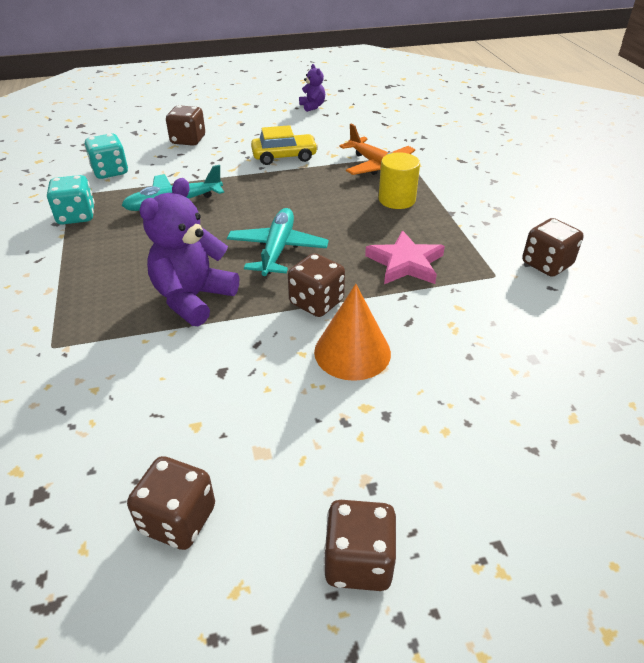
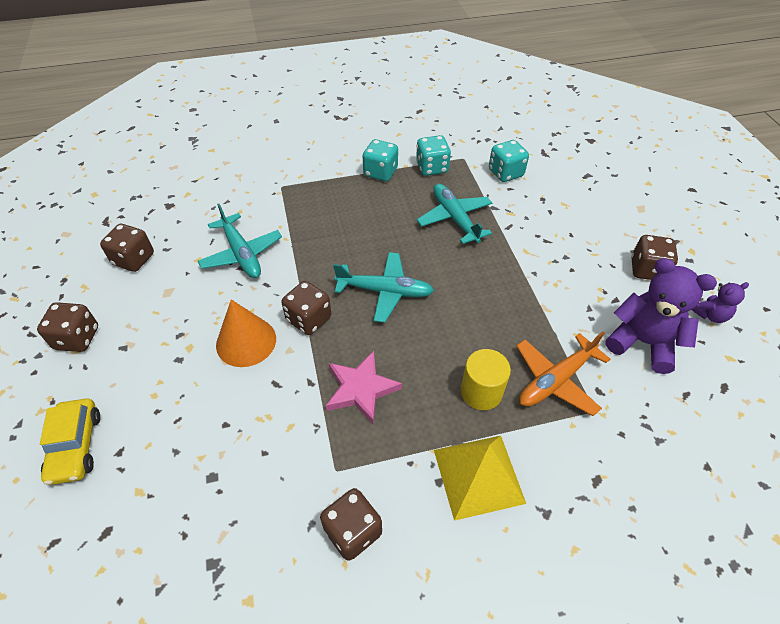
camera: 90 degrees right, 10 degrees up
purple teddy bear [139,178,239,326] -> purple teddy bear moved to [605,258,717,374]
brown dice [166,105,205,146] -> brown dice moved to [631,235,678,280]
yellow car [251,125,318,165] -> yellow car moved to [40,398,100,485]
none -> turquoise plane [198,204,282,278]
none -> turquoise dice [363,139,398,181]
none -> yellow pyramid [434,436,526,521]

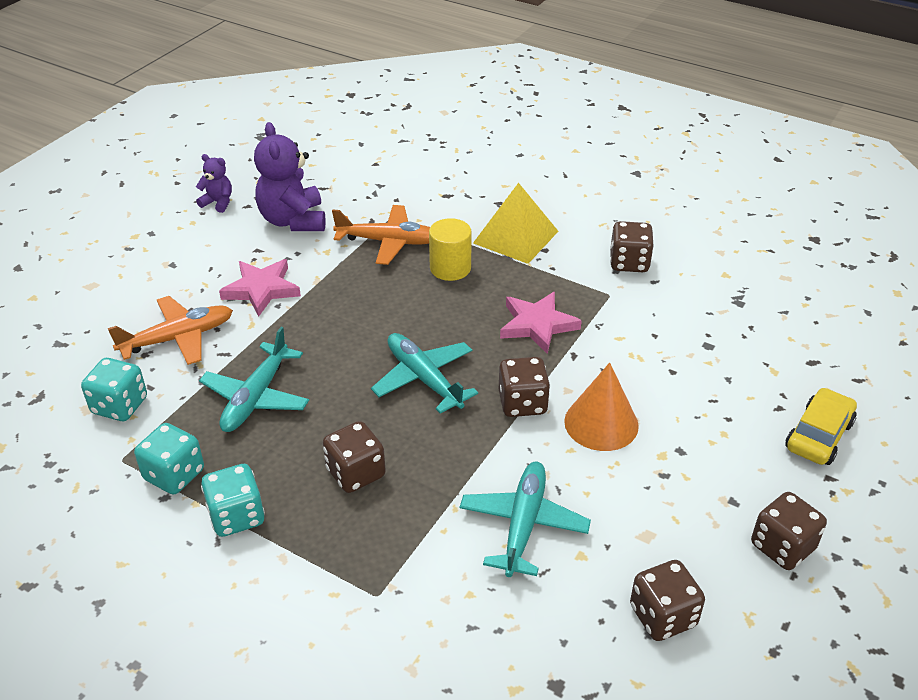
camera: 135 degrees left, 10 degrees down
brown dice [631,235,678,280] -> brown dice moved to [323,421,386,493]
none -> orange plane [108,296,233,365]
none -> pink star [219,259,301,317]

